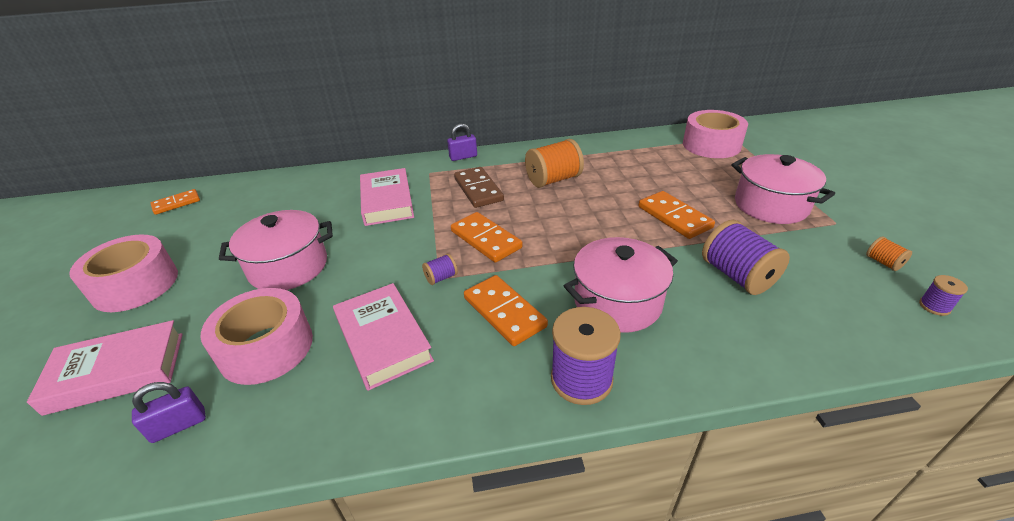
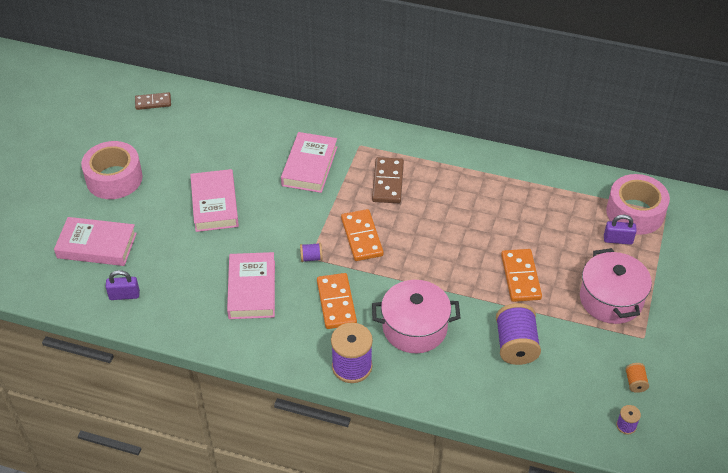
camera: 25 degrees right, 10 degrees up
orange domino [151,189,200,215] -> brown domino [135,92,171,110]
pink tape [201,288,313,385] -> none
pink pot [219,210,333,290] -> pink book [190,169,239,232]
purple padlock [447,124,477,161] -> purple padlock moved to [604,215,637,245]
orange spool [525,139,584,188] -> none

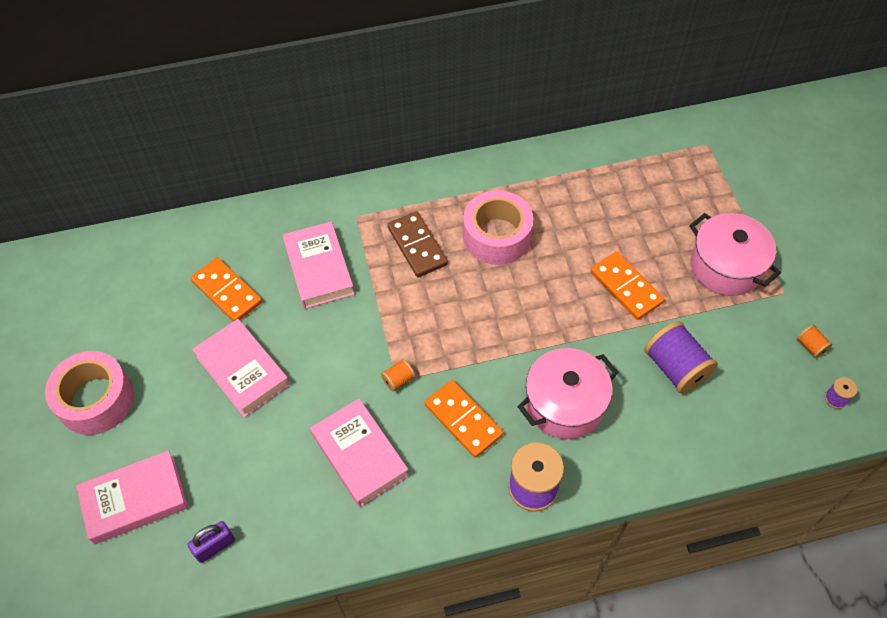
camera: 30 degrees left, 10 degrees up
brown domino [135,92,171,110] -> none
purple spool [300,243,323,262] -> orange spool [381,359,415,392]
orange domino [341,209,384,261] -> orange domino moved to [191,257,262,321]
purple padlock [604,215,637,245] -> none
pink tape [606,174,670,235] -> pink tape moved to [463,190,533,265]

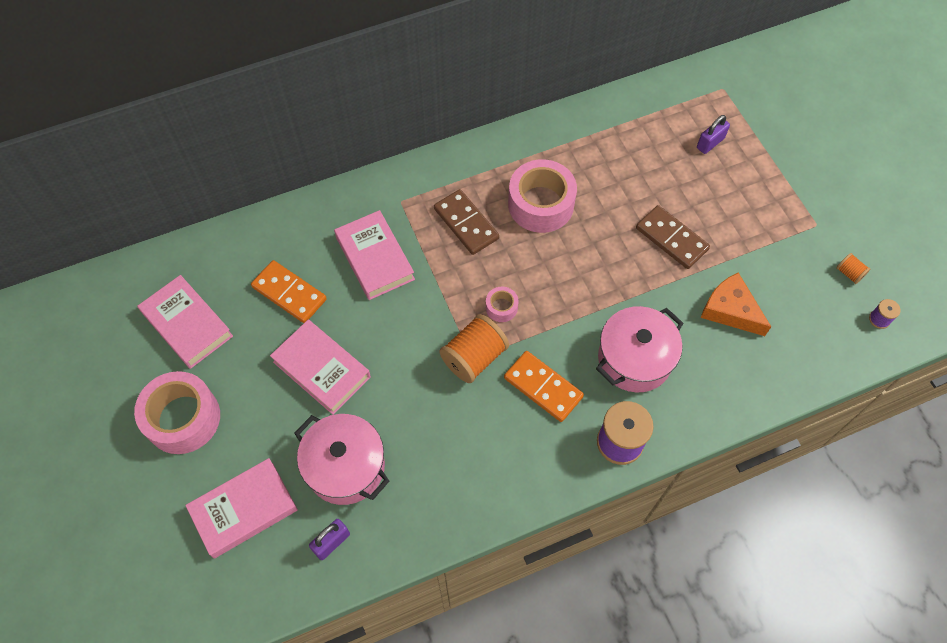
camera: 10 degrees left, 5 degrees up
pink book [310,399,409,507] -> pink book moved to [137,275,233,369]
orange spool [381,359,415,392] -> orange spool [439,314,509,383], size x2.10
orange domino [591,252,664,320] -> brown domino [636,205,710,269]
purple spool [644,321,718,394] -> orange cheese [701,272,771,336]
pink pot [689,213,781,296] -> pink pot moved to [294,414,389,505]
none -> pink tape [486,287,519,322]
none -> purple padlock [697,115,730,154]

